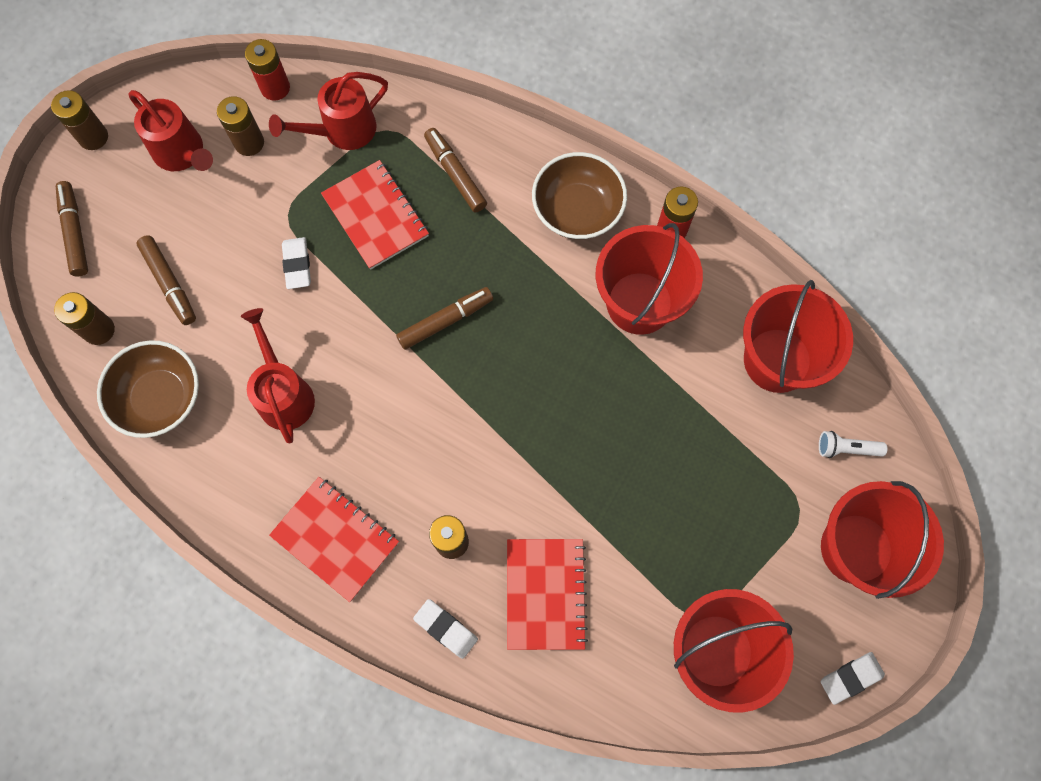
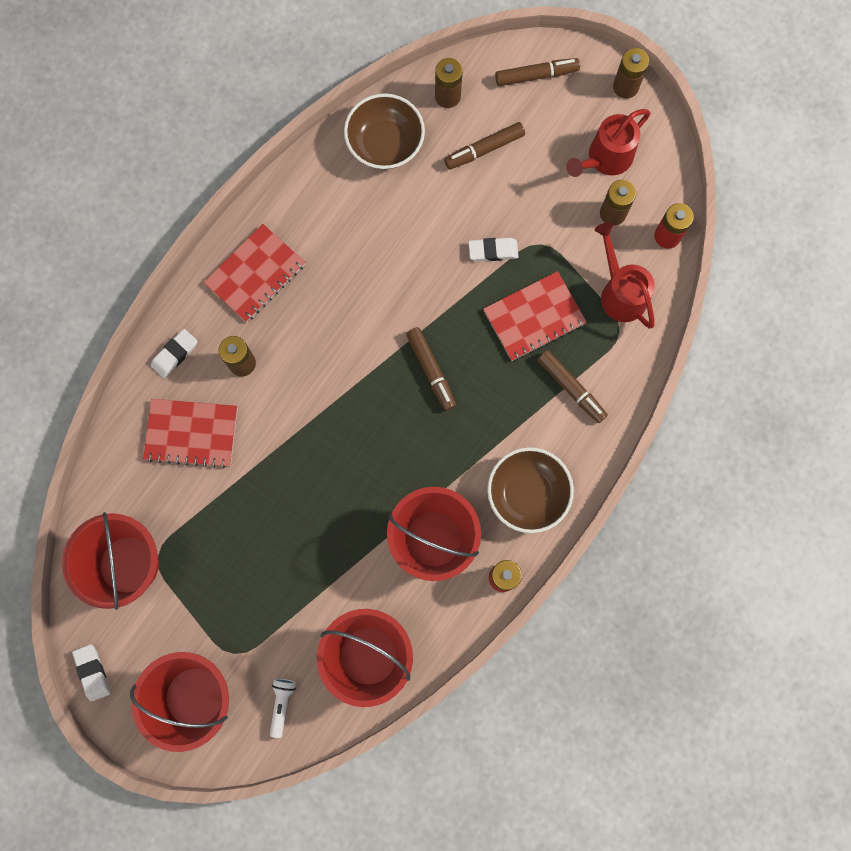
camera: 95 degrees right, 5 degrees up
red watering can [241,308,315,443] -> none
brown marker [424,128,487,213] -> brown marker turned 75 degrees clockwise [537,350,608,423]

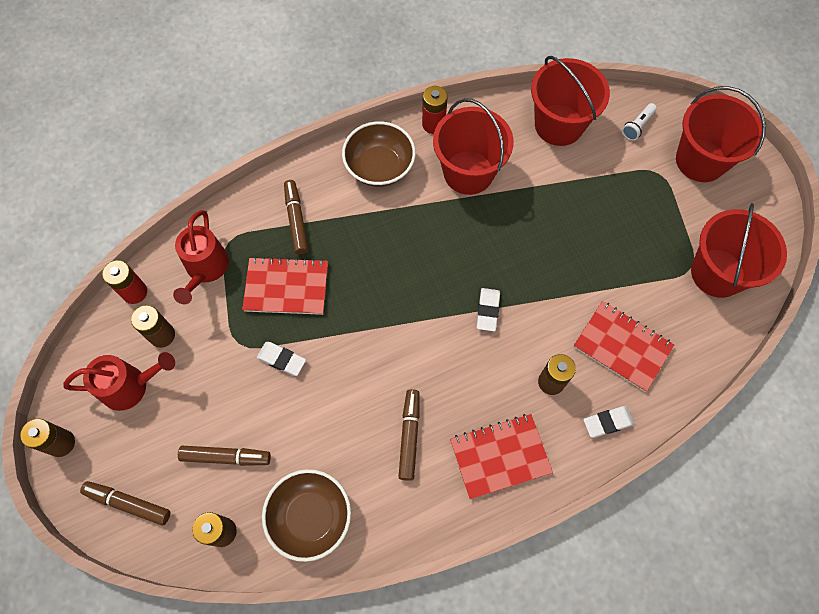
camera: 150 degrees left, 10 degrees down
white eraser [72,644,110,702] -> white eraser moved to [476,288,500,331]
brown marker [406,327,456,411] -> brown marker moved to [398,389,420,481]

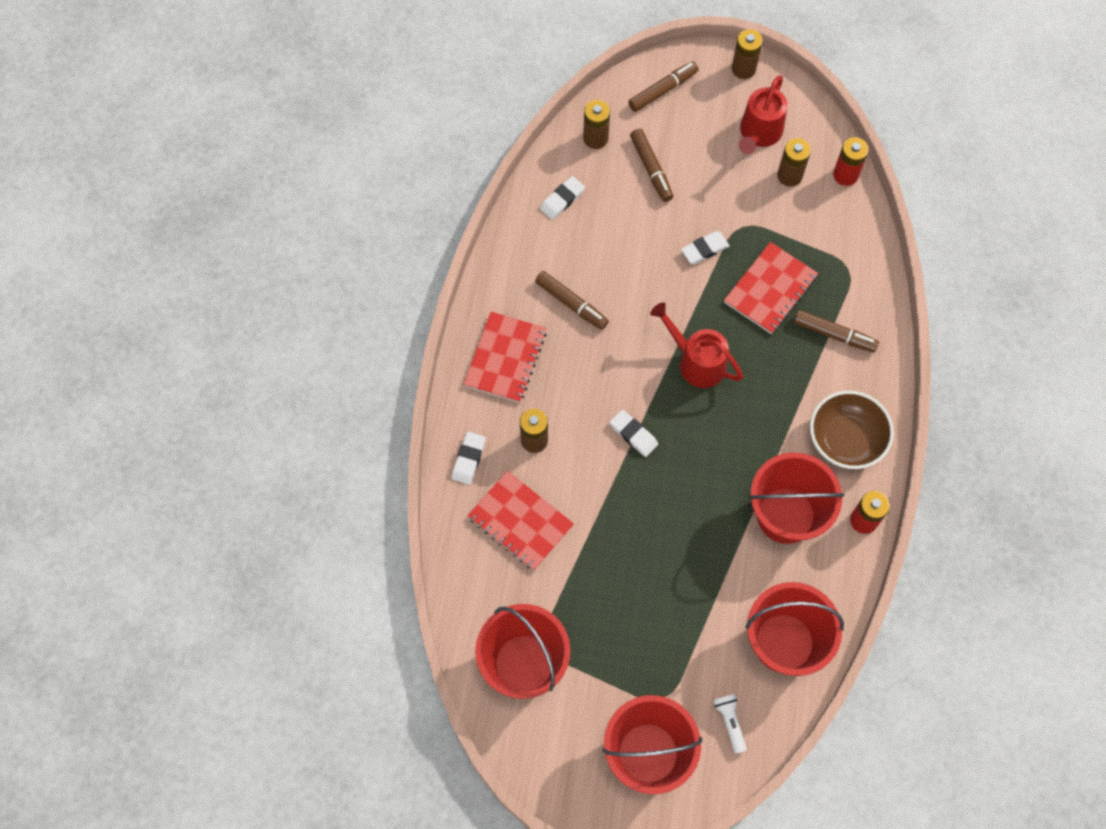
camera: 125 degrees right, 0 degrees up
red watering can [173,210,229,304] -> red watering can moved to [650,302,743,388]
brown marker [178,446,271,466] -> brown marker turned 60 degrees counterclockwise [630,129,673,202]
brown bowl [262,469,351,562] -> white eraser [540,176,585,220]
red notebook [573,301,674,392] -> red notebook turned 60 degrees clockwise [467,471,574,571]

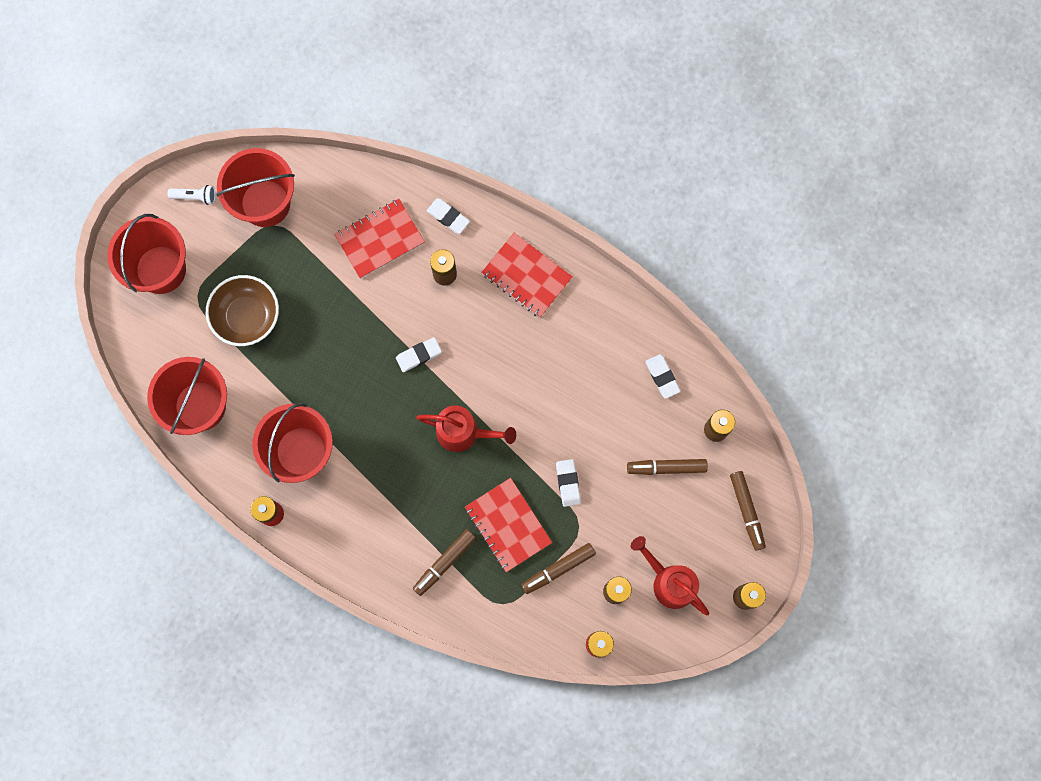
camera: 110 degrees right, 10 degrees up
brown marker [535,271,609,330] -> brown marker moved to [521,543,596,594]
red watering can [650,302,743,388] -> red watering can turned 45 degrees clockwise [416,405,516,452]
white flashlight [713,694,747,754] -> white flashlight moved to [168,185,215,205]
brown bowl [810,391,894,469] -> brown bowl moved to [206,275,279,346]

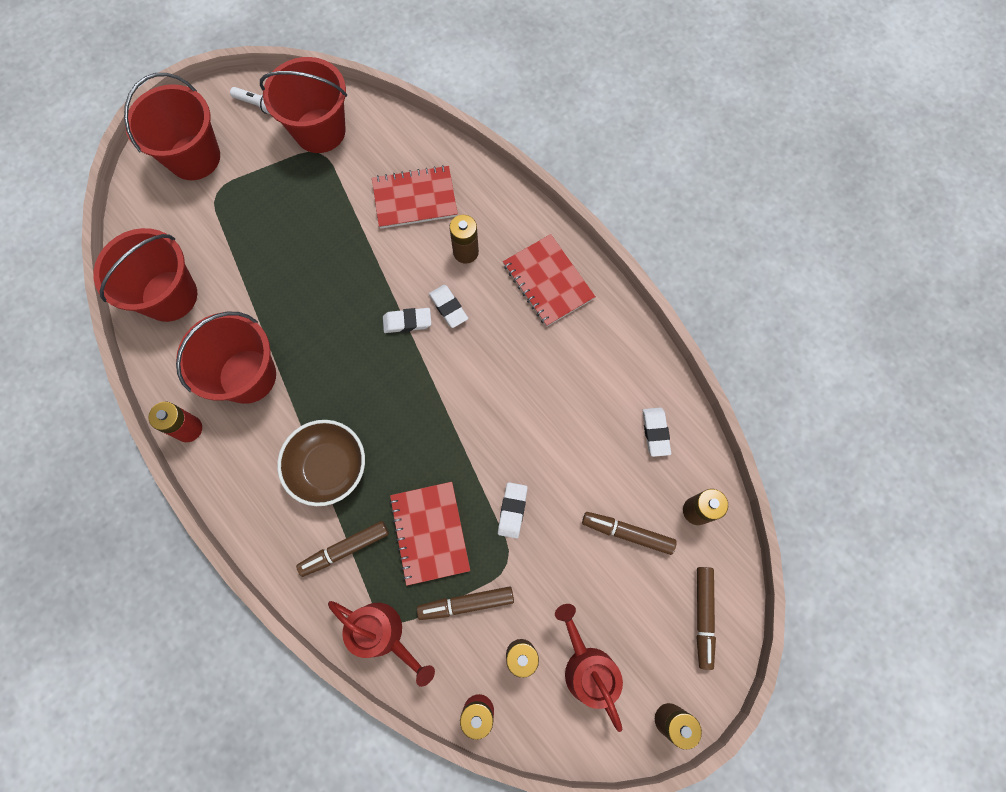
camera: 20 degrees right, 5 degrees down
brown bowl [206,275,279,346] -> brown bowl moved to [277,420,365,506]
red watering can [416,405,516,452] -> red watering can moved to [328,601,435,687]
white eraser [427,198,470,234] -> white eraser moved to [429,285,468,328]

